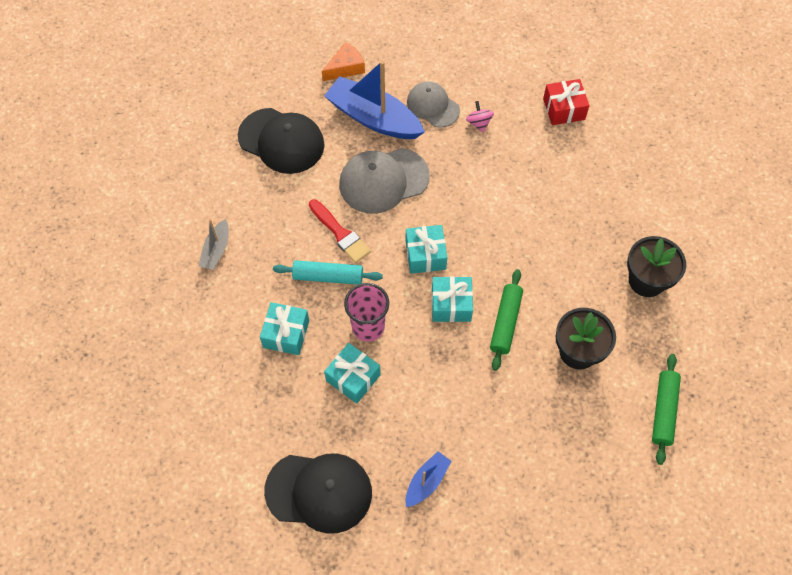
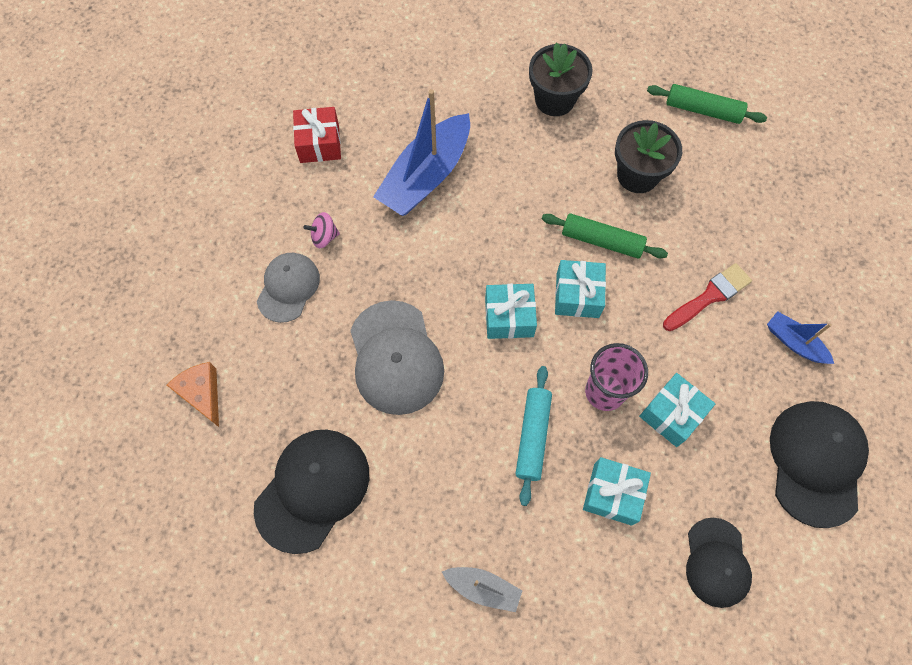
camera: 85 degrees left, 5 degrees up
red brush [309,199,371,263] -> red brush moved to [663,263,752,331]
blue boat [324,61,425,139] -> blue boat moved to [373,89,470,216]
grey cap [407,81,460,128] -> grey cap turned 150 degrees clockwise [257,253,320,323]
none -> black cap [686,518,752,608]

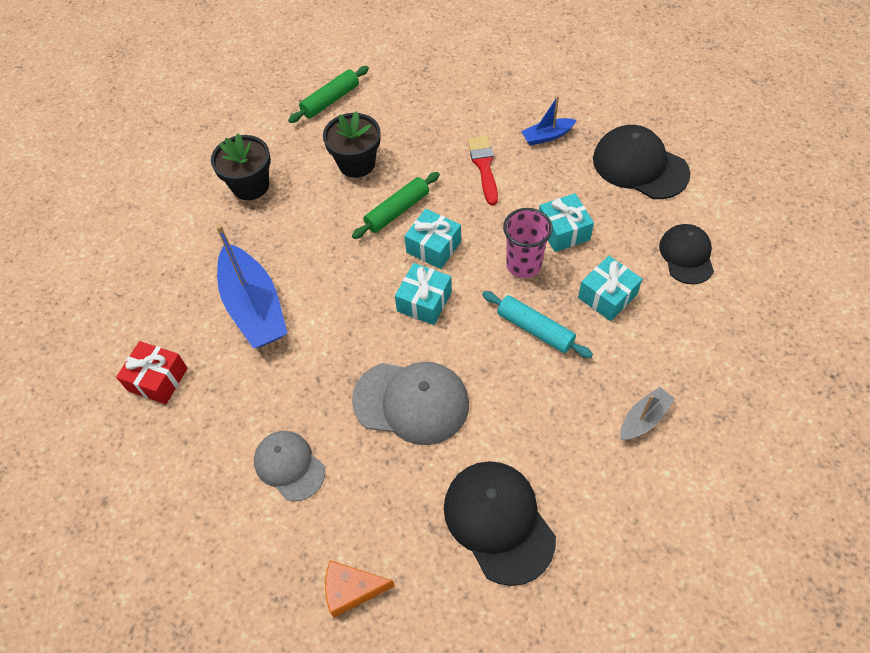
camera: 60 degrees left, 10 degrees down
pink spinning top [304,212,340,248] -> none
black cap [686,518,752,608] -> black cap turned 120 degrees counterclockwise [659,224,714,284]

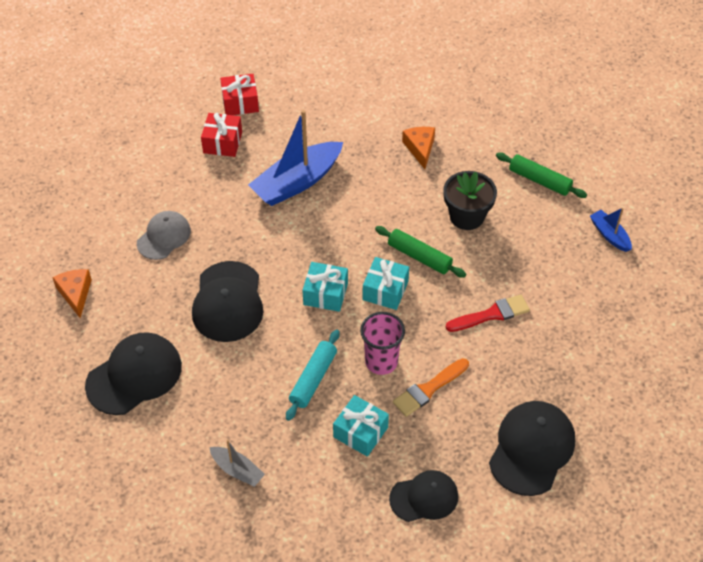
camera: 75 degrees right, 5 degrees down
black flower pot [211,134,271,200] -> orange cheese [402,127,435,169]
grey cap [352,362,469,445] -> black cap [192,261,263,342]
blue boat [521,96,577,145] -> blue boat moved to [590,208,632,252]
turquoise gift [539,193,594,252] -> orange brush [393,358,469,417]
none -> red gift [220,74,259,115]

